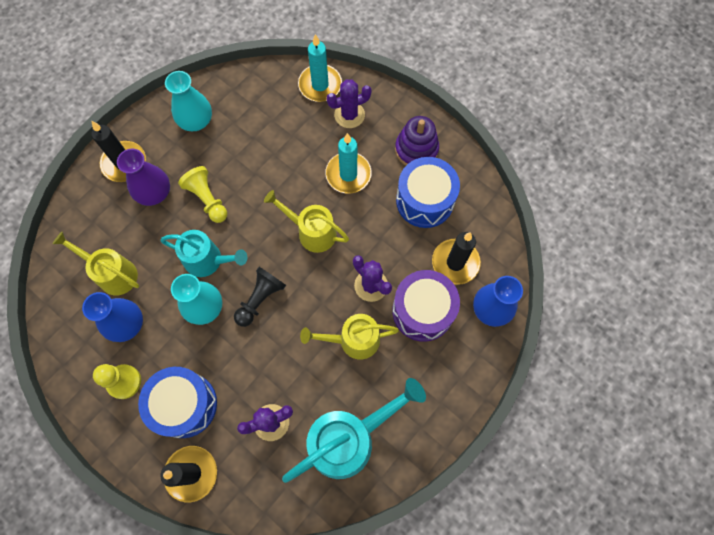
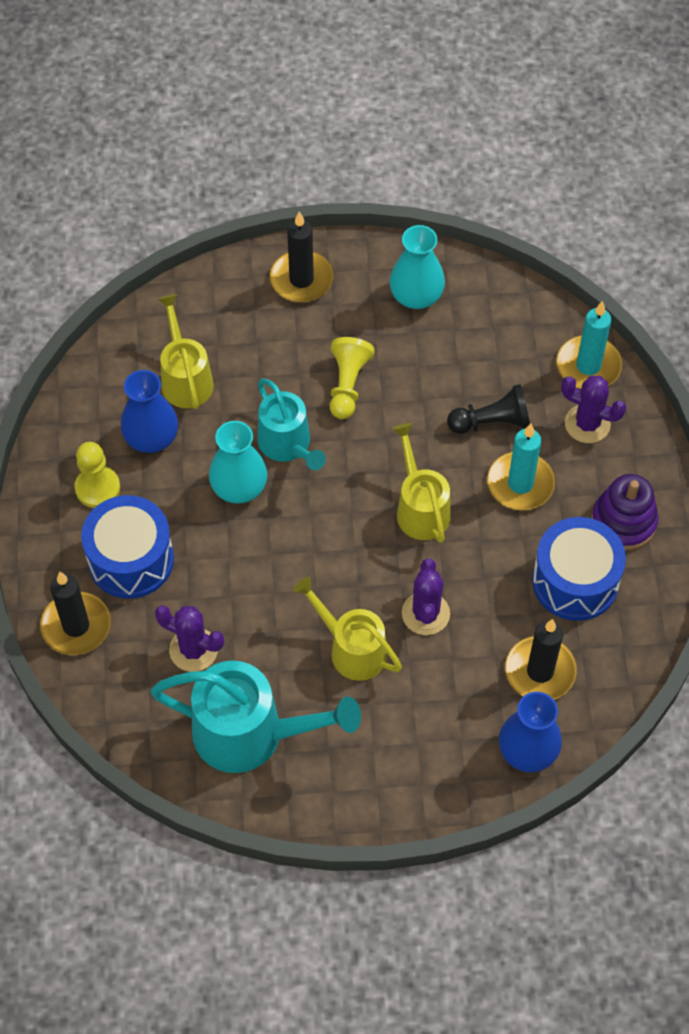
camera: 45 degrees right, 10 degrees down
purple vase [117,149,170,206] -> none
black pawn [234,267,286,327] -> black pawn moved to [447,384,530,434]
purple drum [392,270,460,342] -> none

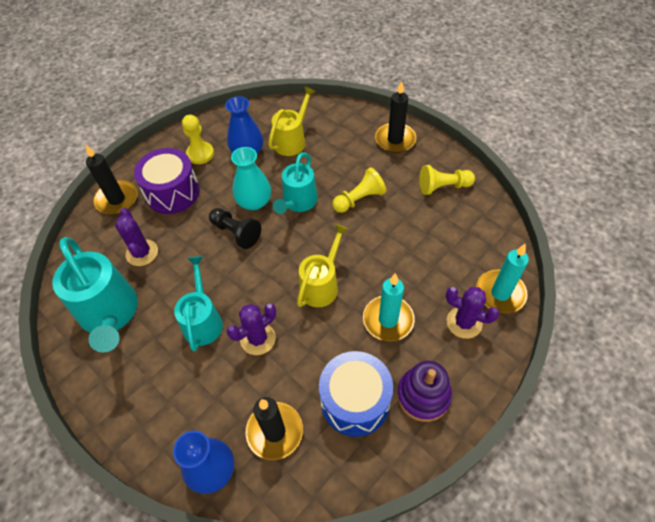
camera: 50 degrees right, 5 degrees down
blue drum [81,495,174,599] -> purple drum [134,148,200,214]
yellow watering can [293,577,402,681] -> turquoise watering can [174,256,223,351]
turquoise vase [390,225,445,309] -> yellow pawn [419,165,475,195]
black pawn [447,384,530,434] -> black pawn moved to [209,208,261,249]
purple cactus [561,376,627,443] -> purple cactus turned 45 degrees counterclockwise [446,287,500,339]

